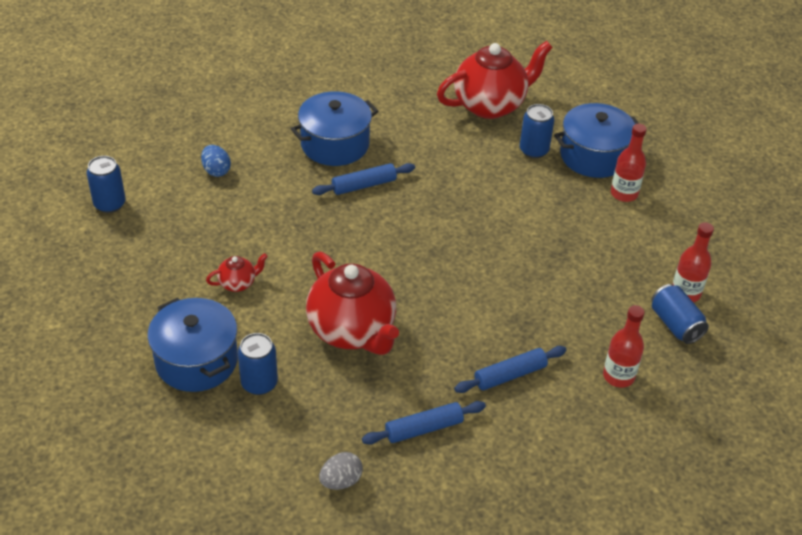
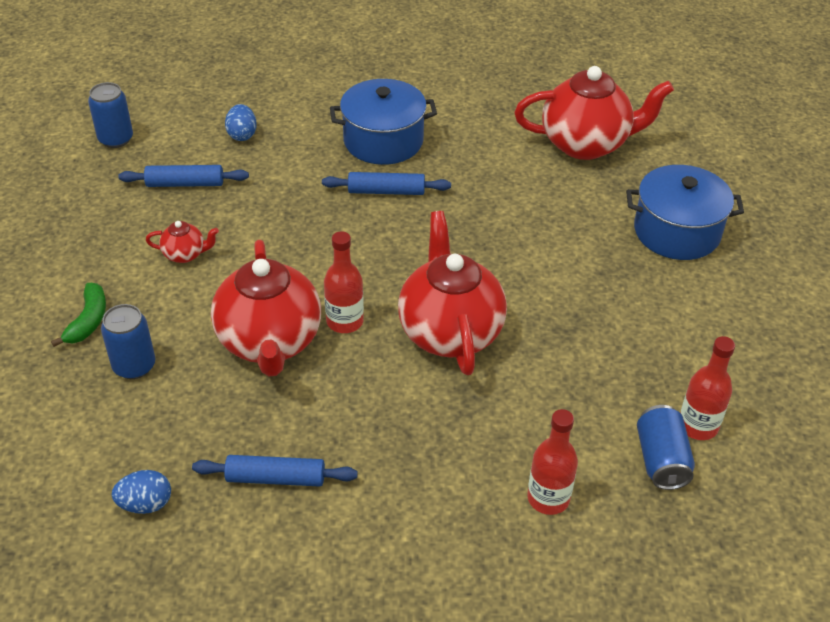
camera: 25 degrees right, 0 degrees up
blue pot [147,298,238,392] -> green banana [51,283,106,347]
grey egg [319,452,363,490] -> blue egg [112,470,171,514]
blue rolling pin [454,346,566,393] -> blue rolling pin moved to [118,165,249,187]
blue can [520,104,554,159] -> none
red bottle [611,124,647,202] -> red bottle moved to [324,231,364,333]
none -> red teapot [398,211,507,375]

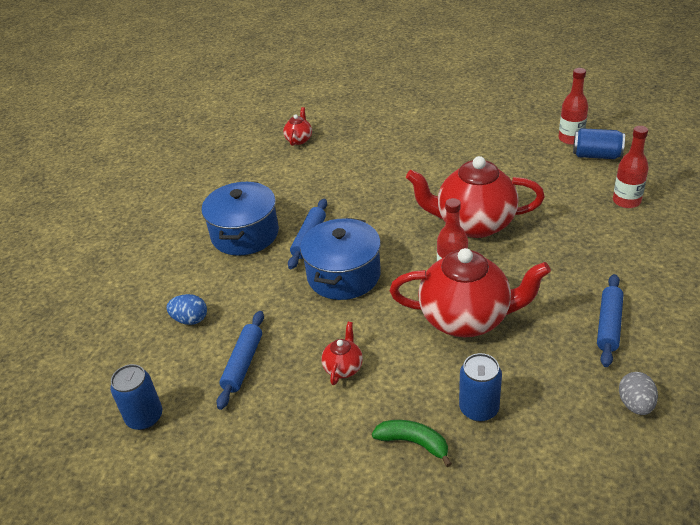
camera: 70 degrees left, 5 degrees down
blue egg [112,470,171,514] -> grey egg [619,372,658,415]
red teapot [514,66,674,160] -> red teapot [283,107,312,146], size x0.44
blue pot [626,165,744,260] -> blue pot moved to [300,218,381,300]

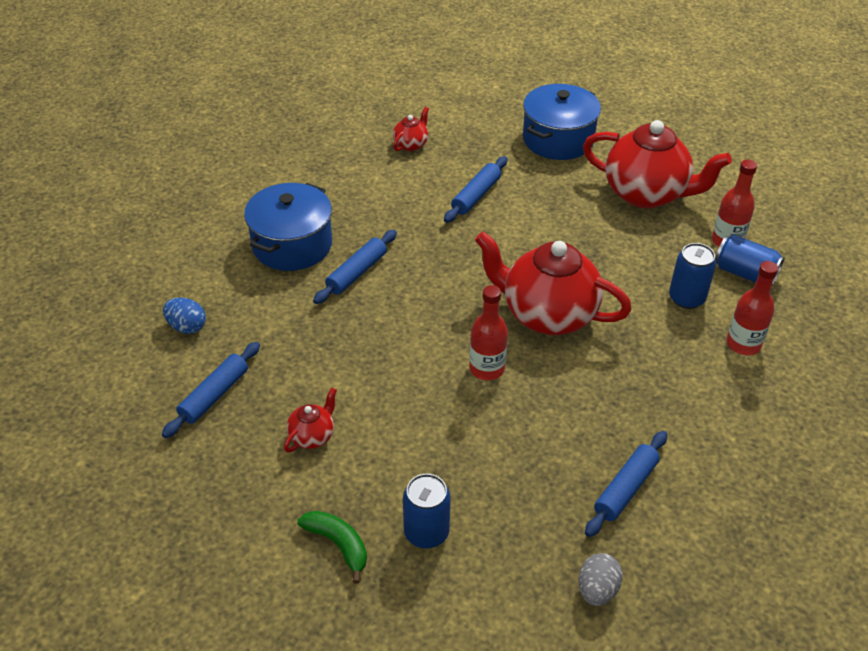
camera: 15 degrees right, 5 degrees up
blue can [110,364,162,430] -> blue can moved to [669,243,716,309]
blue pot [300,218,381,300] -> blue pot moved to [523,84,601,160]
red teapot [390,248,551,337] -> red teapot moved to [583,120,732,208]
none -> blue rolling pin [444,156,507,223]

